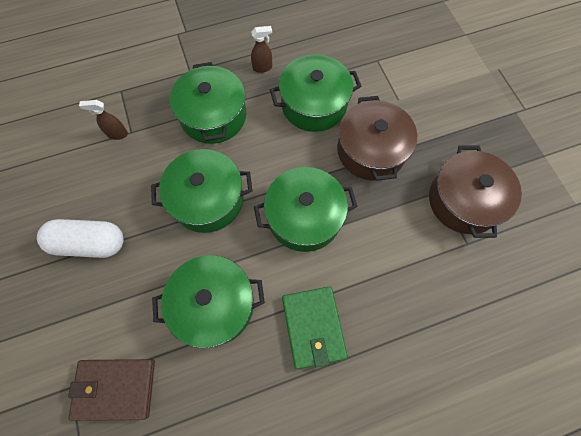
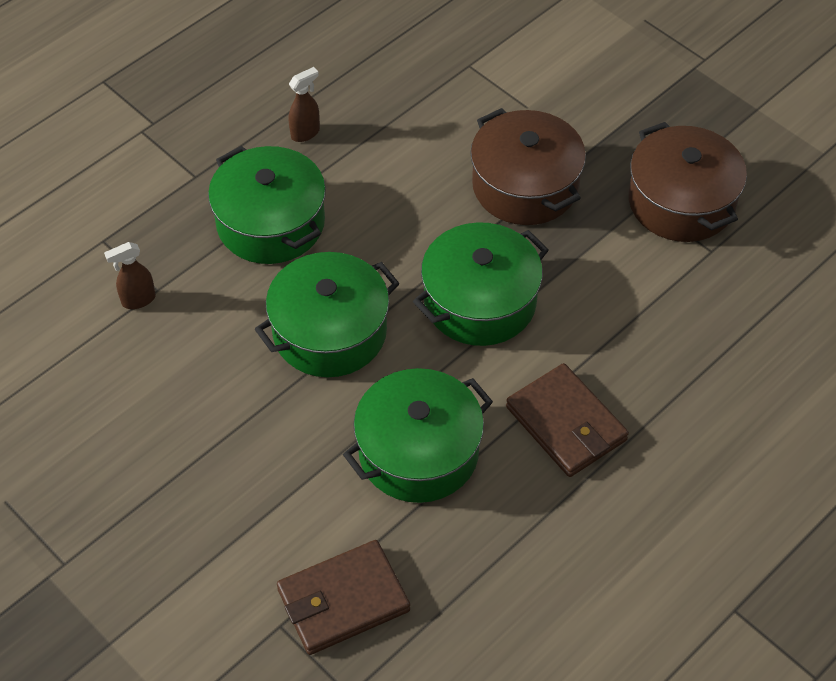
camera: 25 degrees left, 15 degrees down
white capsule [37,219,124,258] -> none
green pot [270,55,362,132] -> none
green wallet [282,286,348,369] -> brown wallet [506,363,629,477]

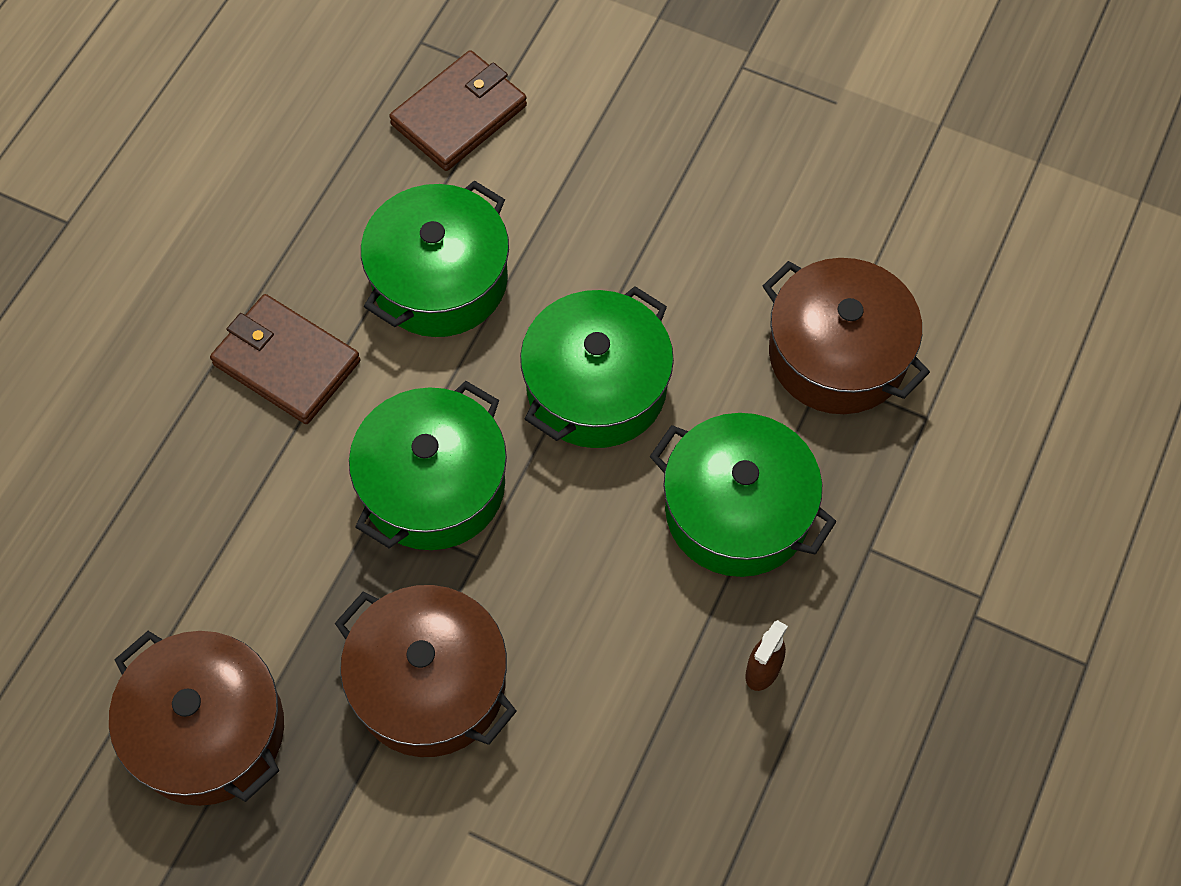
camera: 160 degrees right, 10 degrees up
brown spray bottle [104,242,156,309] -> brown pot [763,258,930,414]

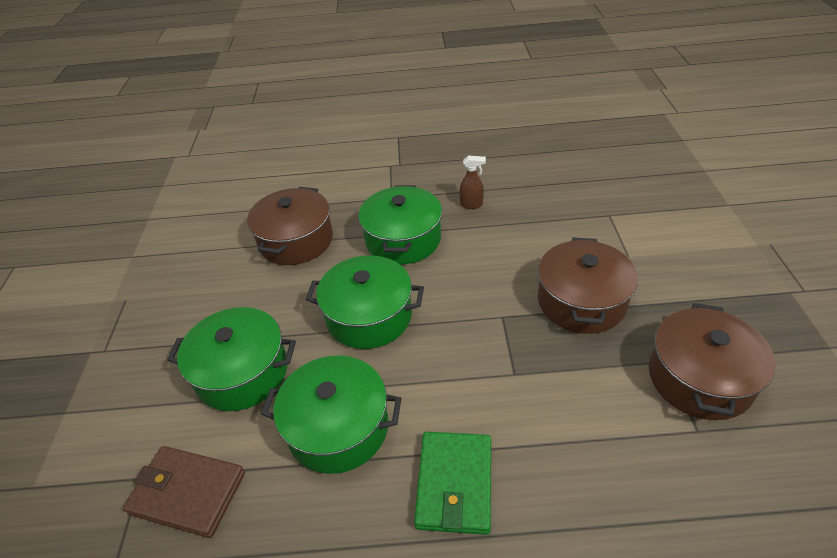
camera: 115 degrees left, 20 degrees down
brown wallet [210,294,360,424] -> green wallet [414,432,491,535]
green pot [349,381,507,550] -> green pot moved to [167,307,296,411]

